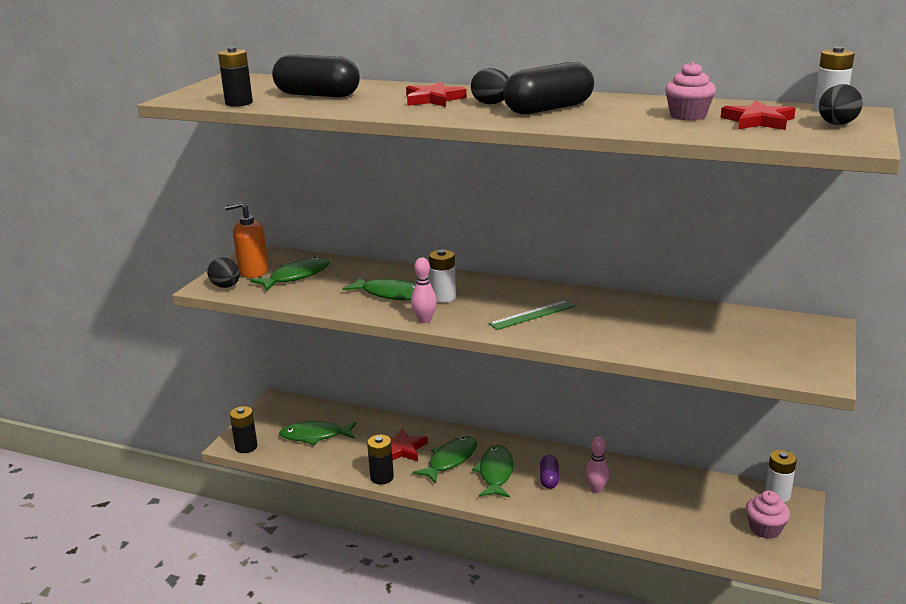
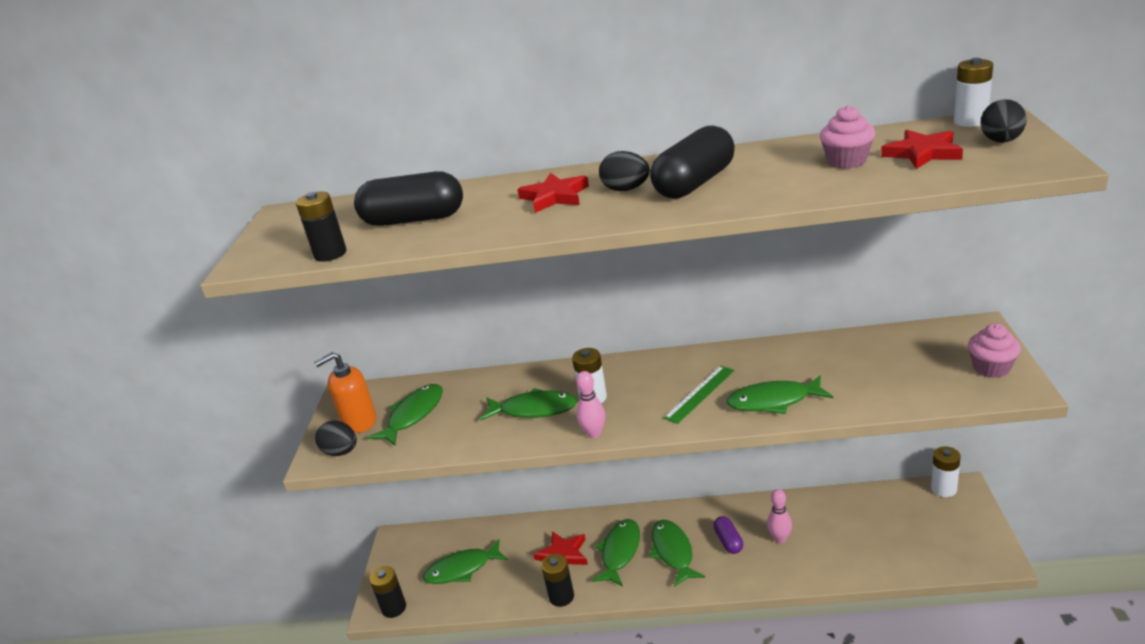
camera: 15 degrees left, 5 degrees up
pink cupcake [746,490,790,539] -> pink cupcake moved to [968,323,1021,378]
none -> green fish [727,375,833,414]

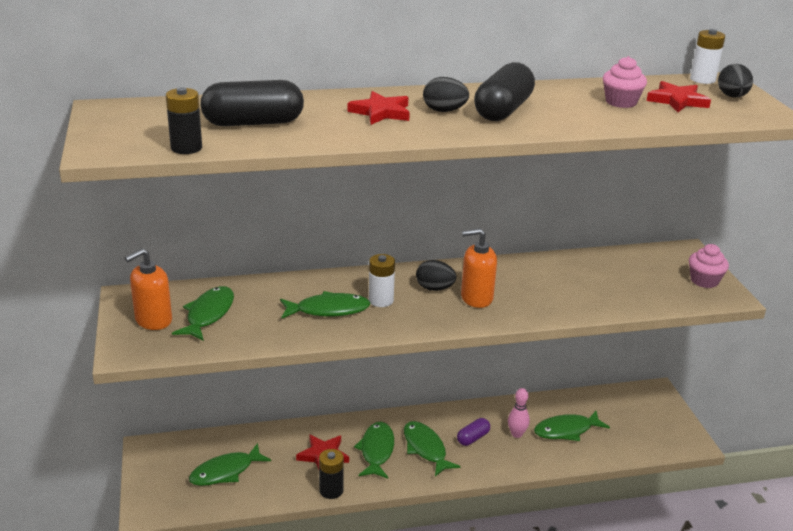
camera: 20 degrees left, 0 degrees up
black egg [315,421,357,456] -> black egg moved to [416,260,456,291]
black battery [370,566,406,618] -> none
pink bowling pin [576,371,605,438] -> none
green ruler [664,366,734,424] -> orange soap dispenser [461,228,497,308]
purple capsule [713,516,743,554] -> purple capsule turned 75 degrees clockwise [457,418,490,446]
green fish [727,375,833,414] -> green fish moved to [534,411,610,441]
white battery [931,446,960,497] -> none

